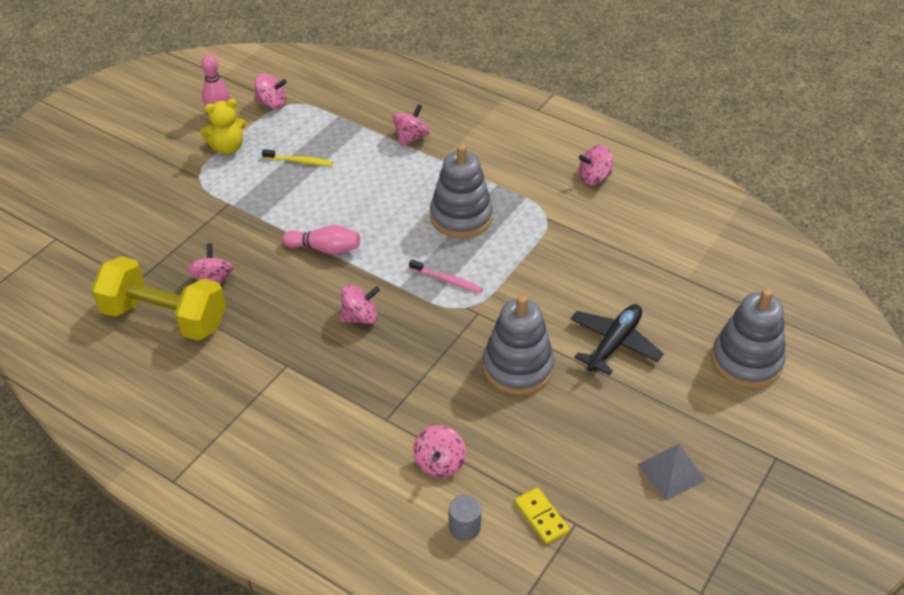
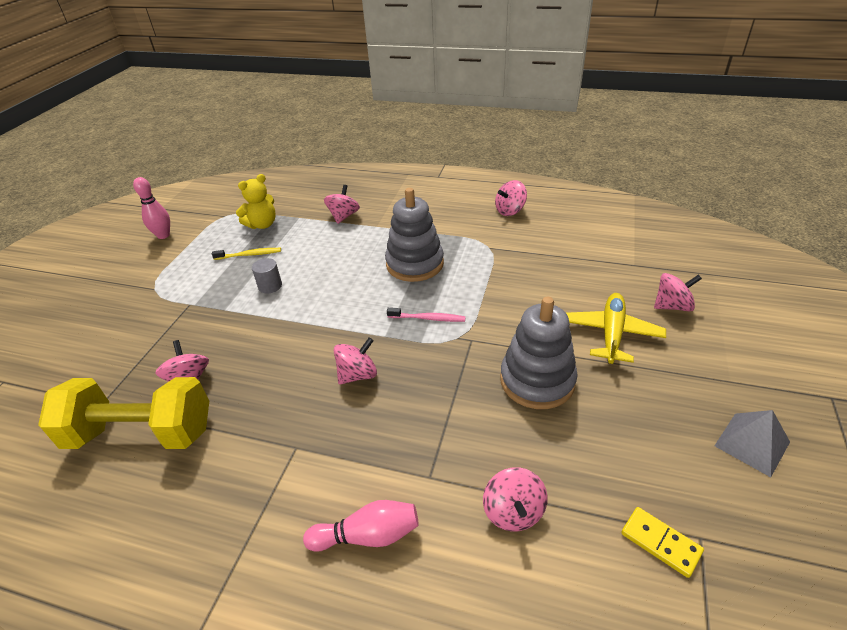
camera: 15 degrees left, 5 degrees down
yellow teddy bear [200,98,246,154] -> yellow teddy bear moved to [236,174,276,229]
pink spinning top [255,73,287,109] -> pink spinning top moved to [654,273,702,311]
pink bowling pin [282,225,360,255] -> pink bowling pin moved to [303,500,419,552]
grey cylinder [449,495,481,541] -> grey cylinder moved to [252,258,282,293]
black plane [571,304,664,376] -> yellow plane [566,293,666,364]
grey stacking toy [711,289,786,388] -> none

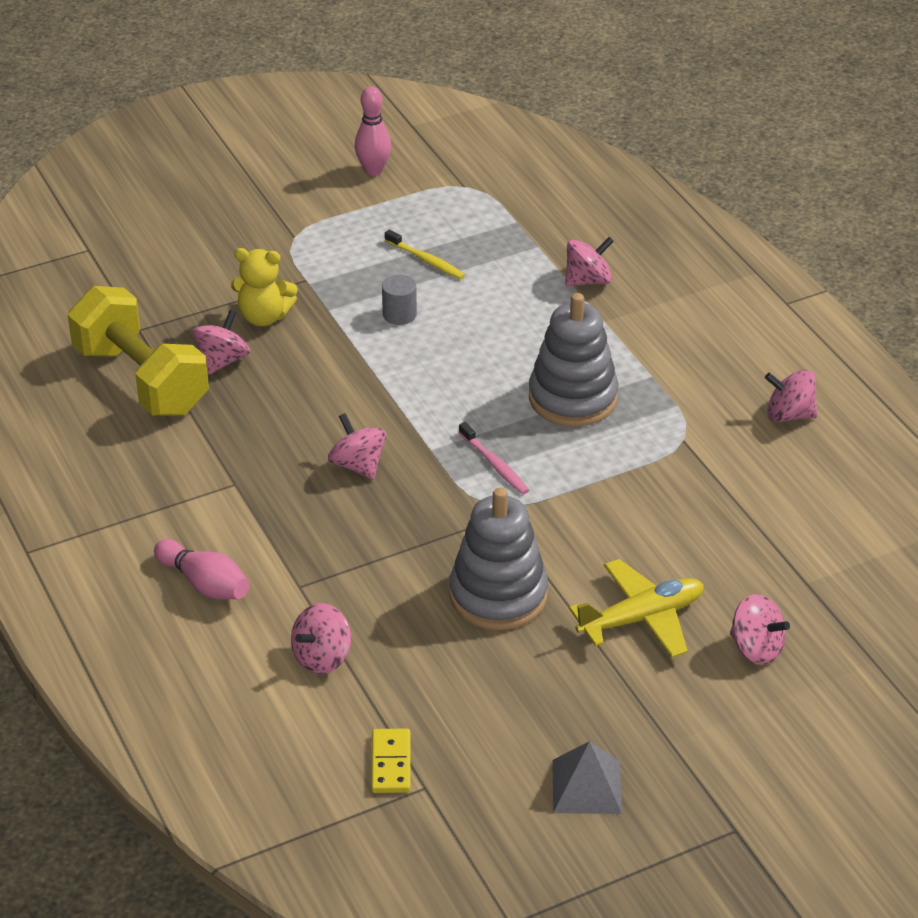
camera: 45 degrees right, 0 degrees up
yellow teddy bear [236,174,276,229] -> yellow teddy bear moved to [231,248,298,326]
pink spinning top [334,337,377,385] -> pink spinning top turned 135 degrees counterclockwise [328,413,387,480]

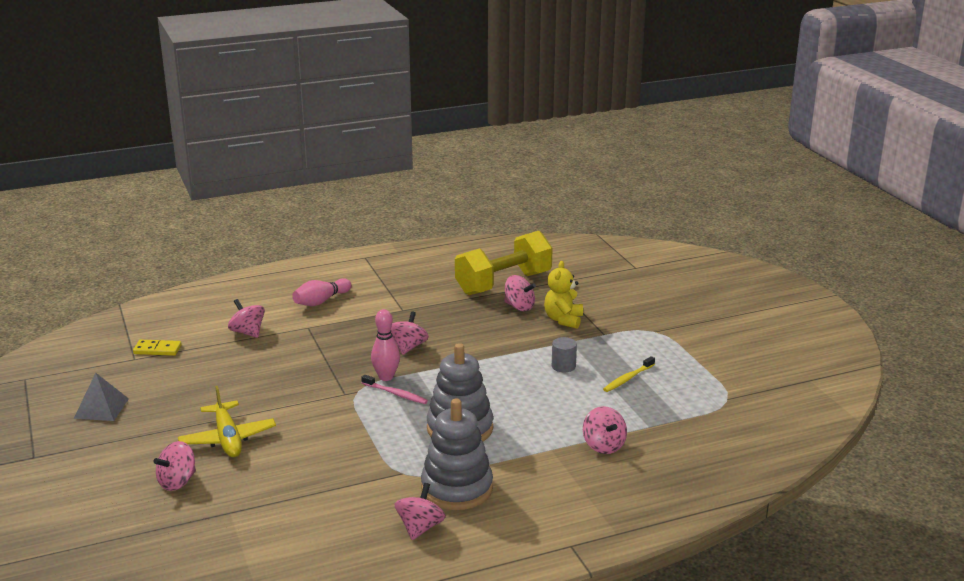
camera: 95 degrees right, 15 degrees down
pink spinning top [328,413,387,480] -> pink spinning top turned 45 degrees counterclockwise [391,311,429,355]
pink bowling pin [355,86,391,176] -> pink bowling pin moved to [371,309,400,381]
grey stacking toy [449,488,548,630] -> grey stacking toy moved to [421,398,493,510]
pink toothbrush [459,422,529,495] -> pink toothbrush turned 120 degrees counterclockwise [361,375,428,404]

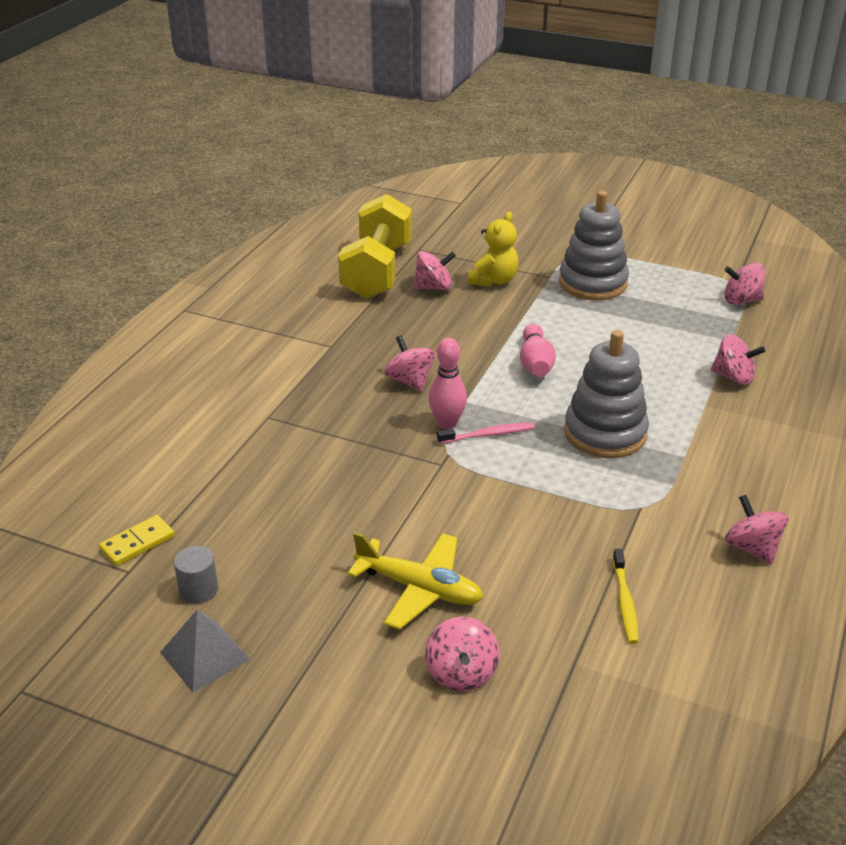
camera: 45 degrees left, 10 degrees up
pink spinning top [228,299,265,338] -> pink spinning top moved to [724,263,765,305]
pink bowling pin [292,278,351,306] -> pink bowling pin moved to [520,324,556,377]
grey stacking toy [421,398,493,510] -> grey stacking toy moved to [559,191,629,300]
yellow teddy bear [544,261,583,329] -> yellow teddy bear turned 120 degrees counterclockwise [468,212,519,287]
grey cylinder [552,337,577,372] -> grey cylinder moved to [174,546,218,604]
yellow toothbrush [603,356,655,392] -> yellow toothbrush moved to [613,549,639,644]

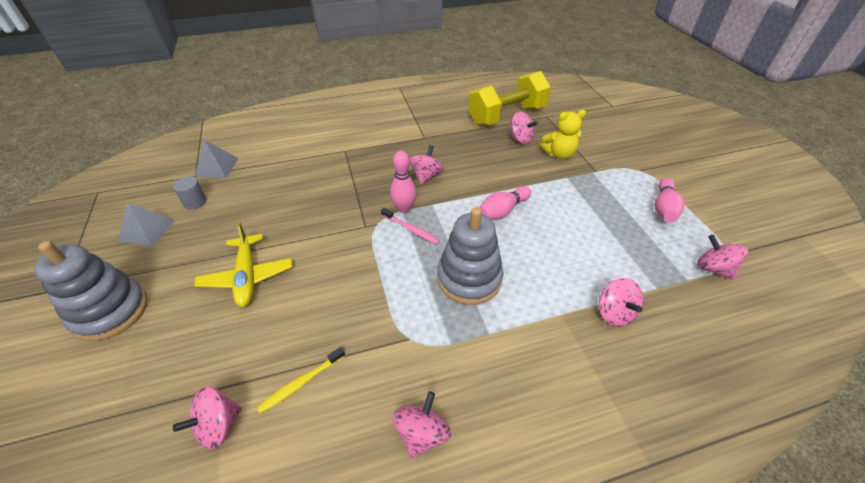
camera: 50 degrees right, 10 degrees up
yellow domino [99,515,175,566] -> grey pyramid [195,140,239,178]
pink spinning top [425,617,499,692] -> pink spinning top moved to [173,386,242,450]
grey stacking toy [559,191,629,300] -> grey stacking toy moved to [34,241,148,341]
none -> pink bowling pin [655,178,685,222]

